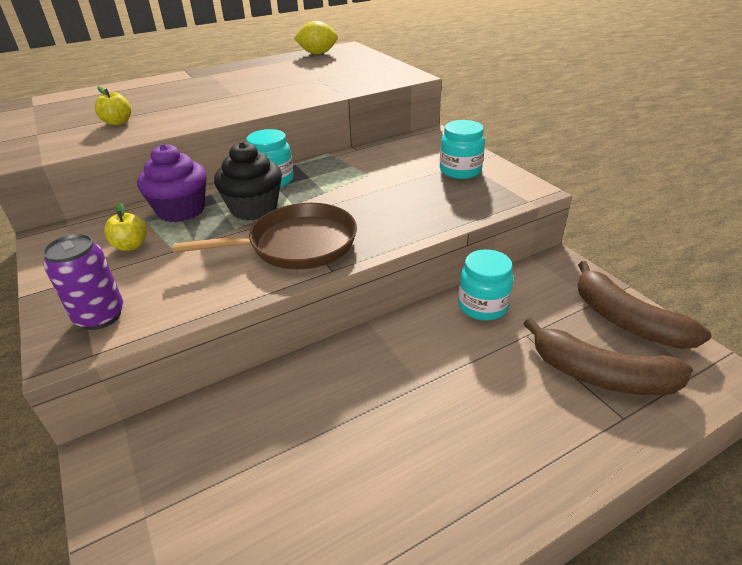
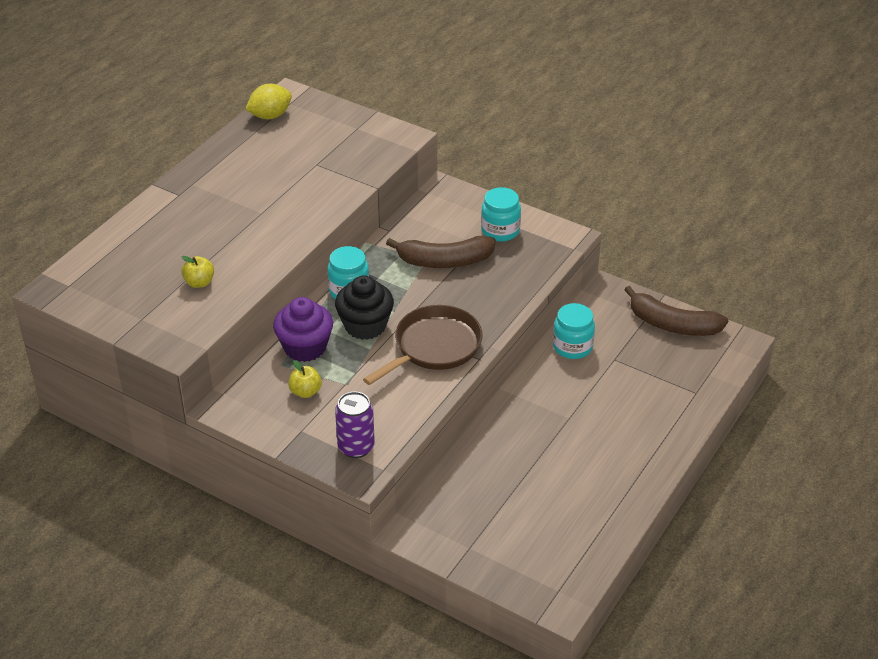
camera: 30 degrees left, 5 degrees up
brown banana [523,318,693,395] -> brown banana moved to [386,235,496,268]

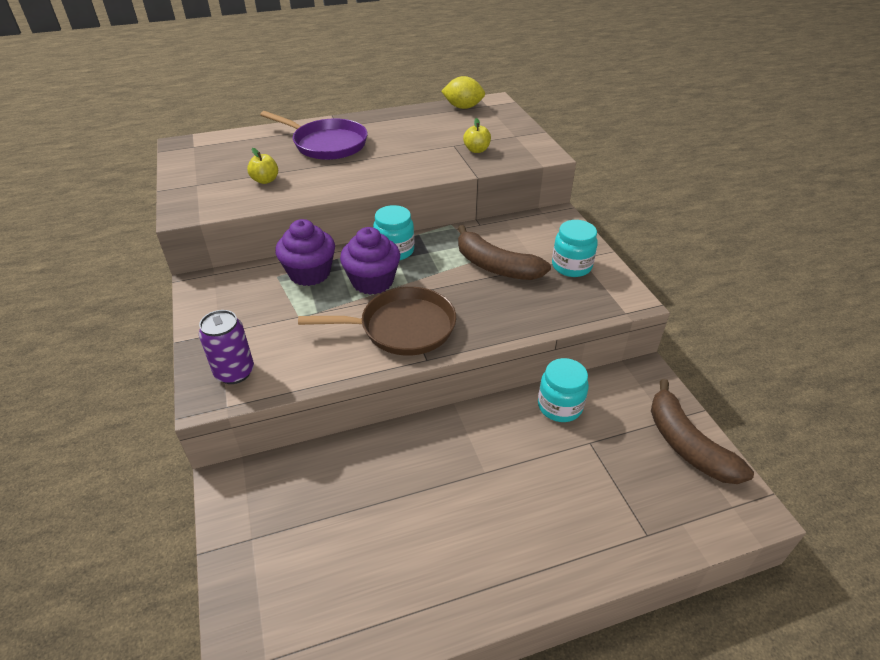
camera: 40 degrees right, 0 degrees up
yellow apple [288,360,322,398] -> yellow apple moved to [463,118,491,153]
black cupcake [335,276,394,340] -> purple cupcake [340,227,400,295]
none -> purple pan [260,111,368,160]

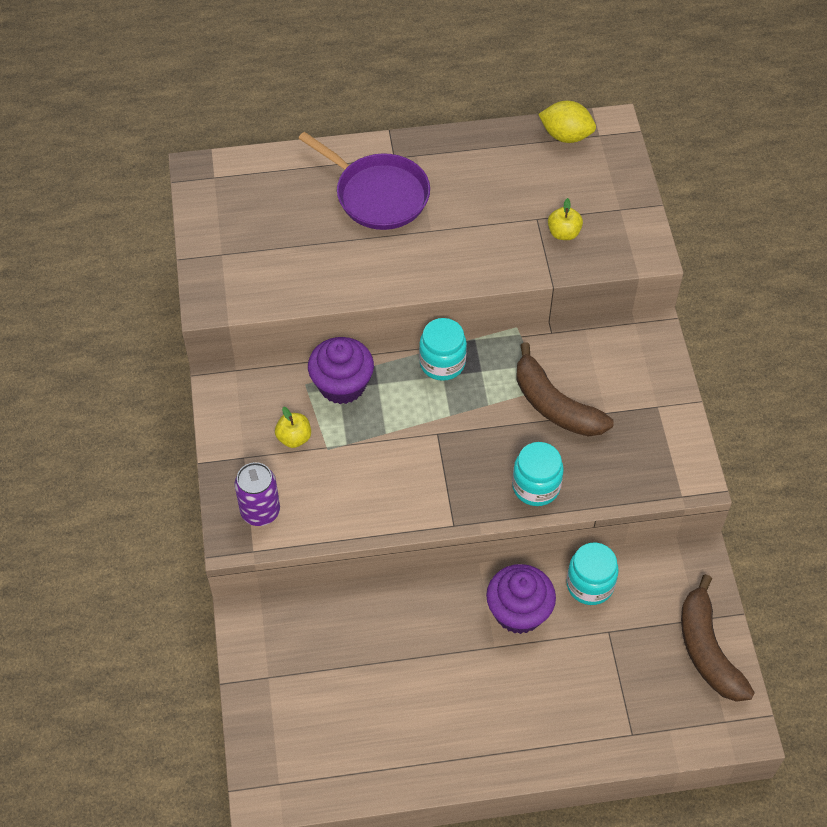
camera: 10 degrees right, 15 degrees up
yellow apple [247,148,278,184] -> yellow apple moved to [275,407,311,448]
brown pan [298,287,456,356] -> none
purple cupcake [340,227,400,295] -> purple cupcake moved to [486,564,556,634]
turquoise jar [552,220,598,277] -> turquoise jar moved to [512,442,564,506]

